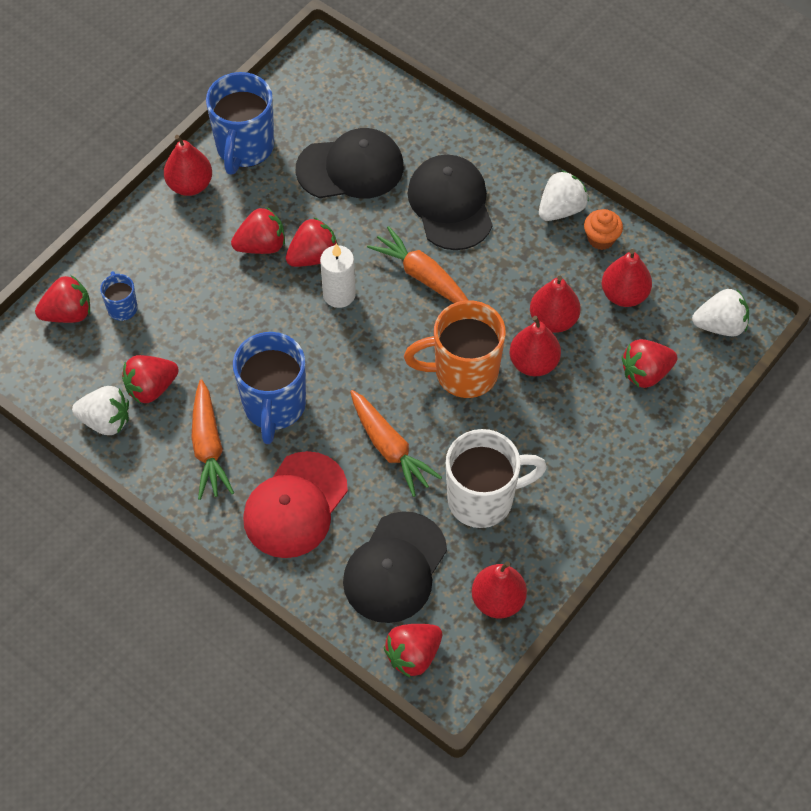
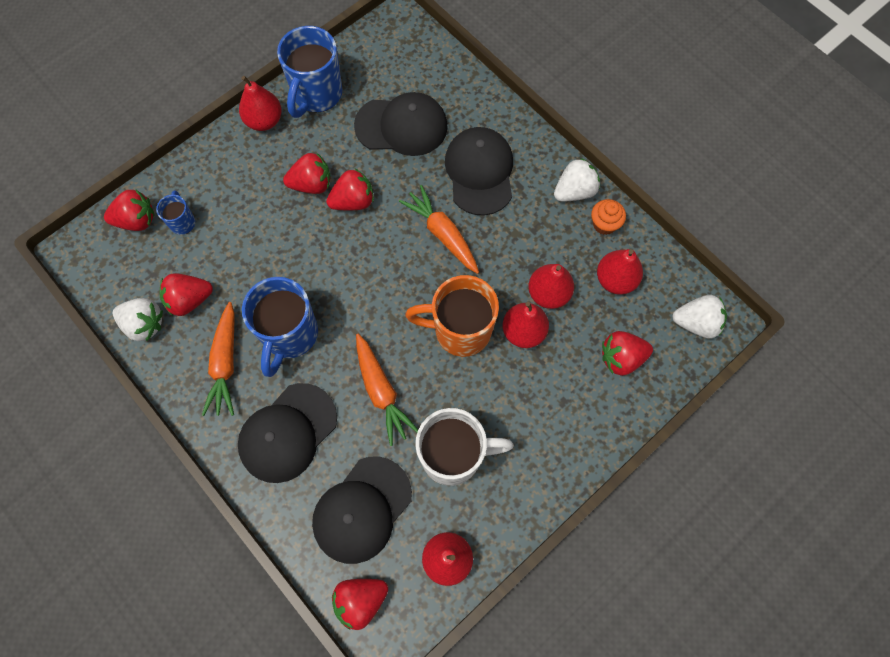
camera: 10 degrees right, 10 degrees up
red cap [243,451,348,558] -> black cap [238,383,337,483]
white candle [320,244,356,308] -> none

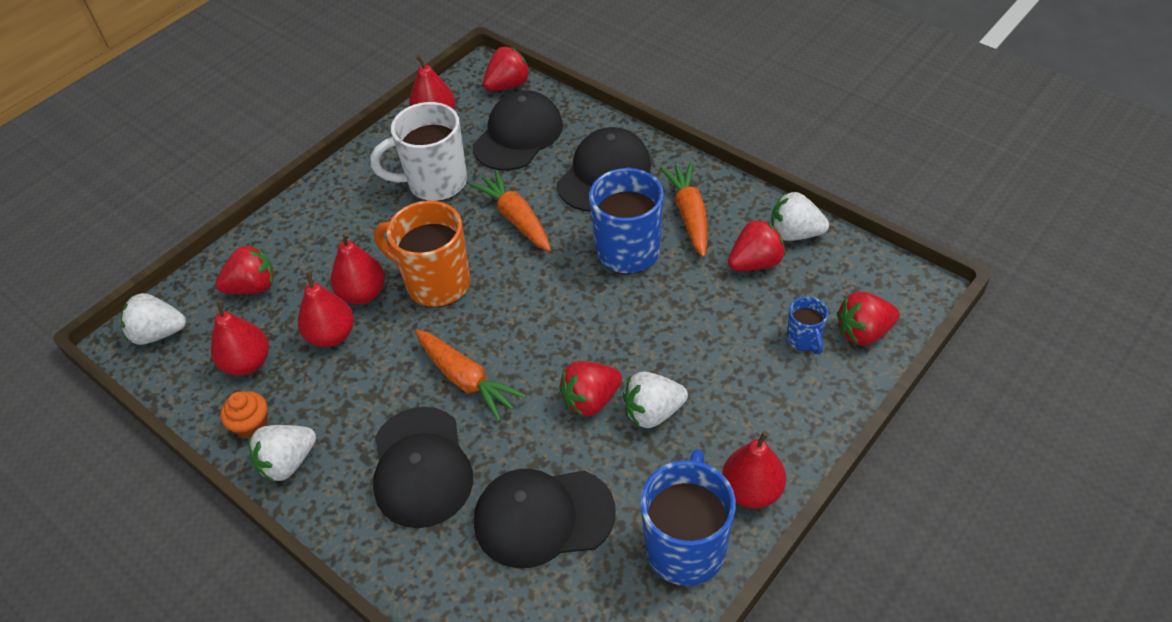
camera: 175 degrees right, 20 degrees down
red strawberry [283,153,331,194] -> white strawberry [623,371,688,428]
orange mug [405,275,499,357] -> orange mug turned 150 degrees counterclockwise [374,201,470,307]

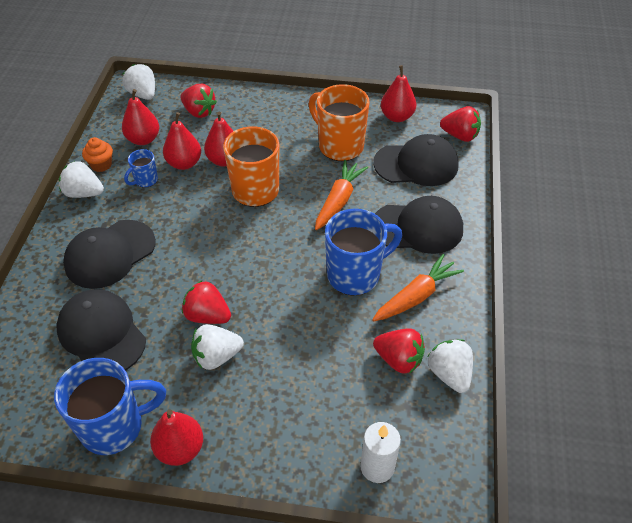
camera: 55 degrees right, 0 degrees up
white mug [370,102,467,201] -> orange mug [308,84,369,161]
orange carrot [415,329,526,421] -> none
white strawberry [623,371,688,428] -> white strawberry turned 60 degrees counterclockwise [191,324,244,370]
blue mug [787,297,828,354] -> blue mug moved to [124,149,158,188]
red strawberry [837,292,899,346] -> white candle [360,422,401,483]

